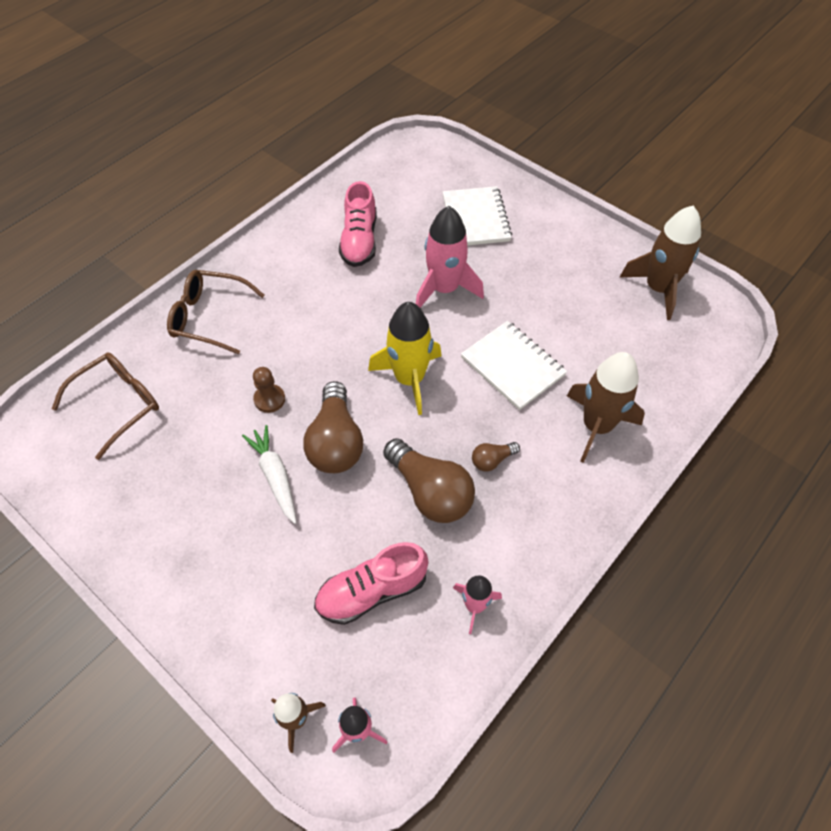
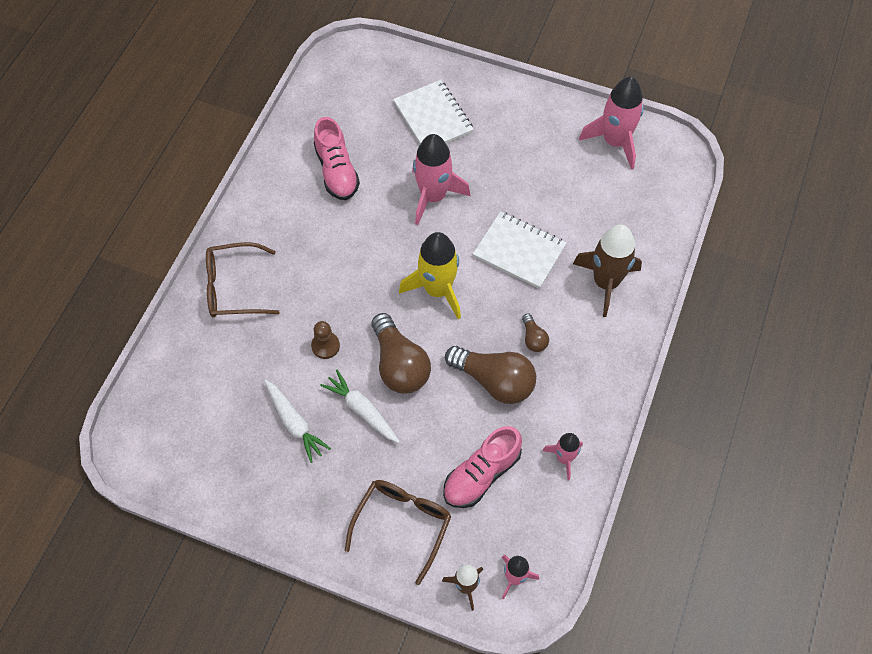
camera: 20 degrees left, 5 degrees up
brown glasses [52,352,159,460] -> brown glasses moved to [345,480,451,585]
brown light bulb [472,442,520,471] -> brown light bulb turned 60 degrees counterclockwise [522,313,549,352]
brown rocket [619,206,701,320] -> pink rocket [579,77,644,169]
none -> white carrot [265,380,331,463]

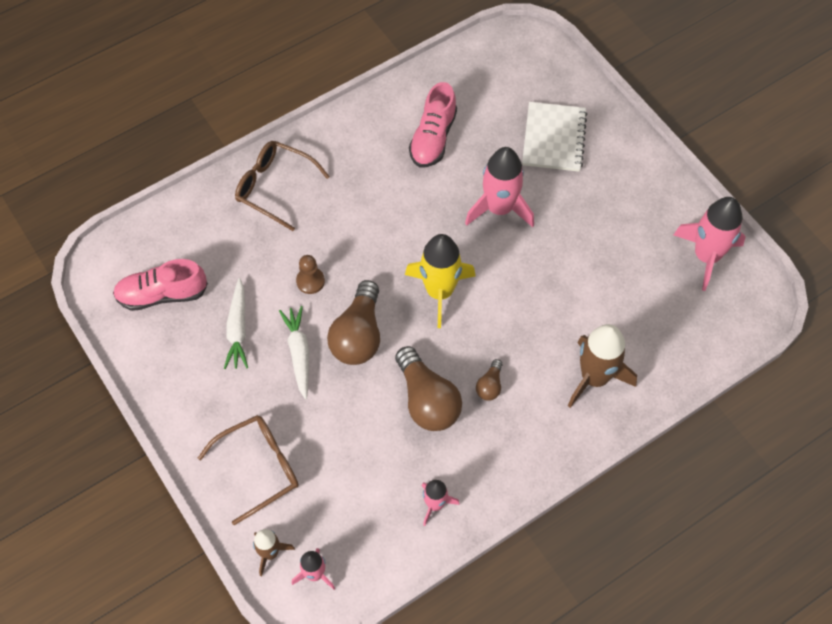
camera: 35 degrees right, 0 degrees up
pink shoe [443,426,522,508] -> pink shoe moved to [113,259,208,311]
white notebook [473,211,567,289] -> none

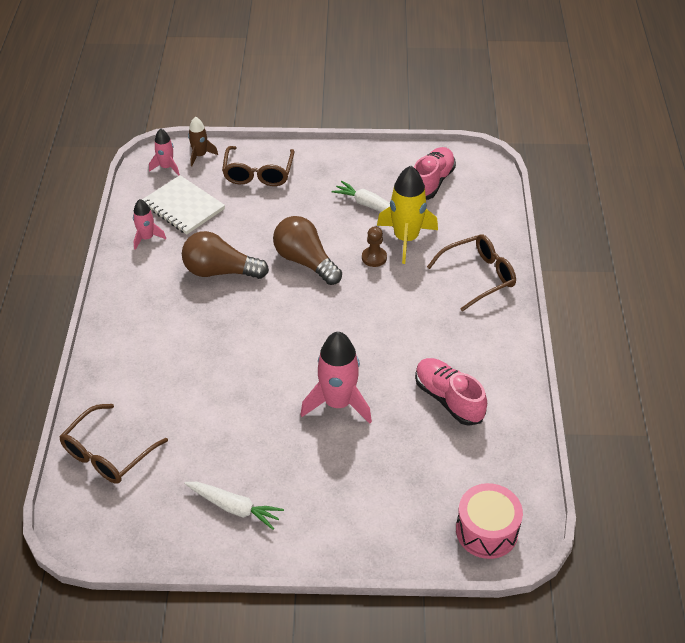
camera: 125 degrees right, 15 degrees down
white carrot [279,306,309,399] -> white carrot moved to [184,482,284,530]
yellow rocket [405,234,475,328] -> yellow rocket moved to [377,165,438,264]
brown light bulb [476,359,502,401] -> none
white notebook [522,102,587,172] -> white notebook moved to [142,175,225,235]
brown rocket [568,324,637,408] -> none
pink rocket [674,197,746,291] -> none
none -> brown glasses [59,404,168,484]
none -> pink drum [456,483,523,559]

